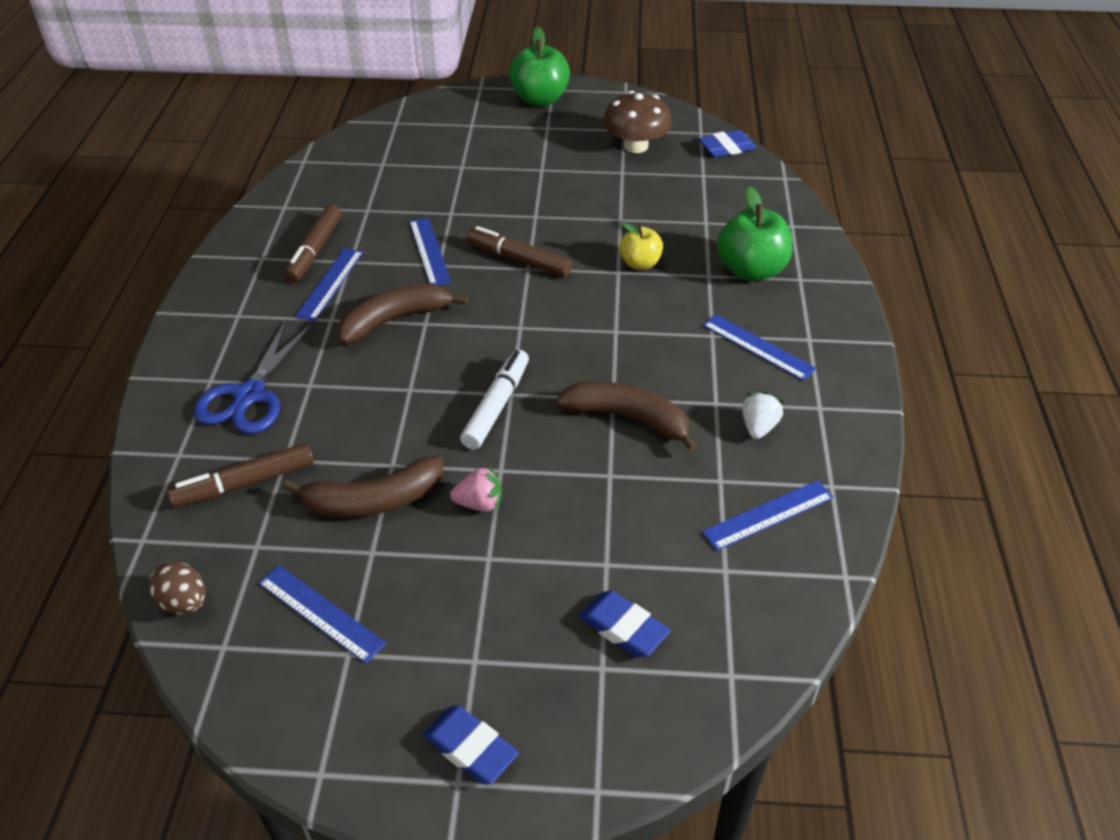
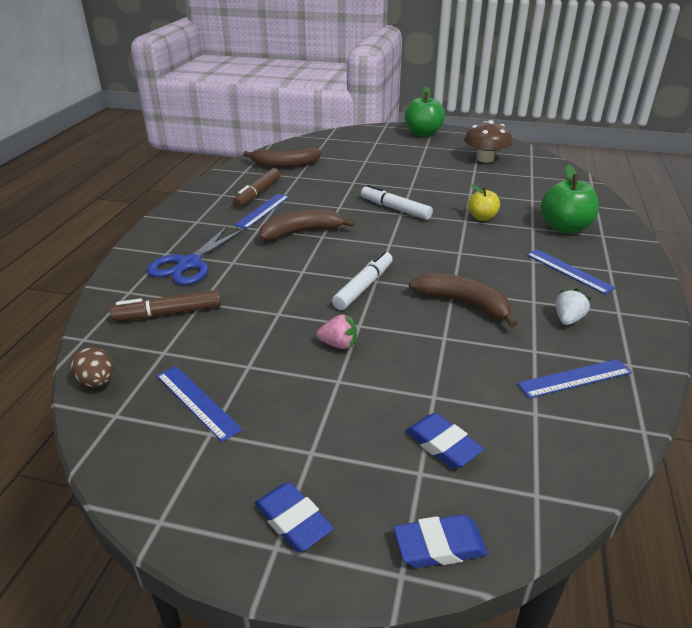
camera: 10 degrees right, 10 degrees down
brown banana [282,456,443,518] -> brown banana moved to [243,148,321,168]
blue ruler [409,218,451,285] -> none
brown marker [467,226,572,277] -> white marker [361,185,433,220]
blue eraser [698,130,756,157] -> blue eraser moved to [394,514,488,568]

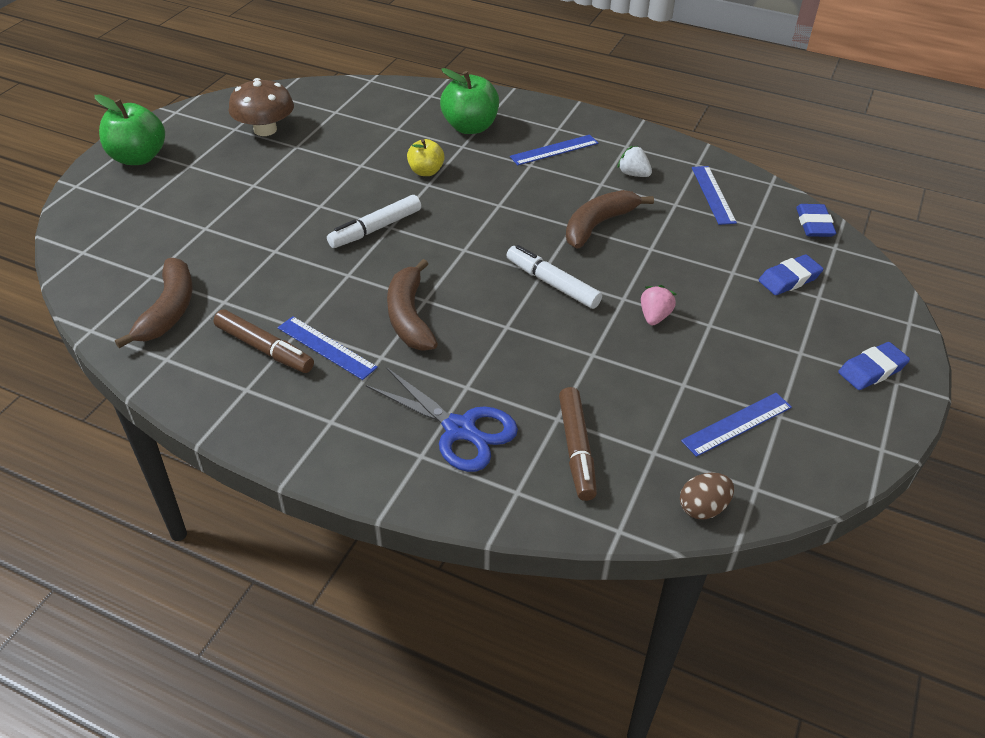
camera: 80 degrees left, 10 degrees up
blue eraser [394,514,488,568] -> blue eraser moved to [796,204,836,237]

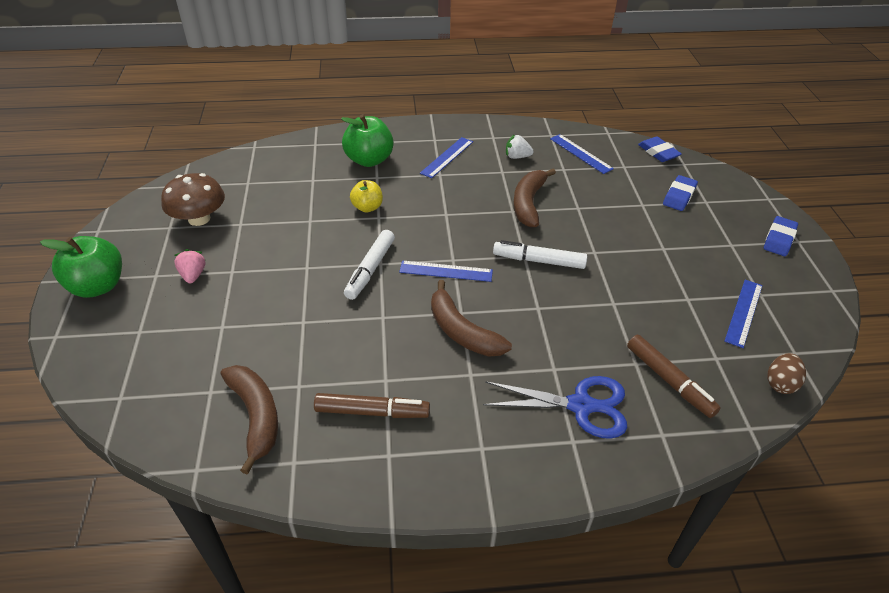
camera: 30 degrees left, 0 degrees up
blue ruler [278,316,378,380] -> blue ruler moved to [399,260,493,282]
pink strawberry [641,285,676,325] -> pink strawberry moved to [175,249,205,283]

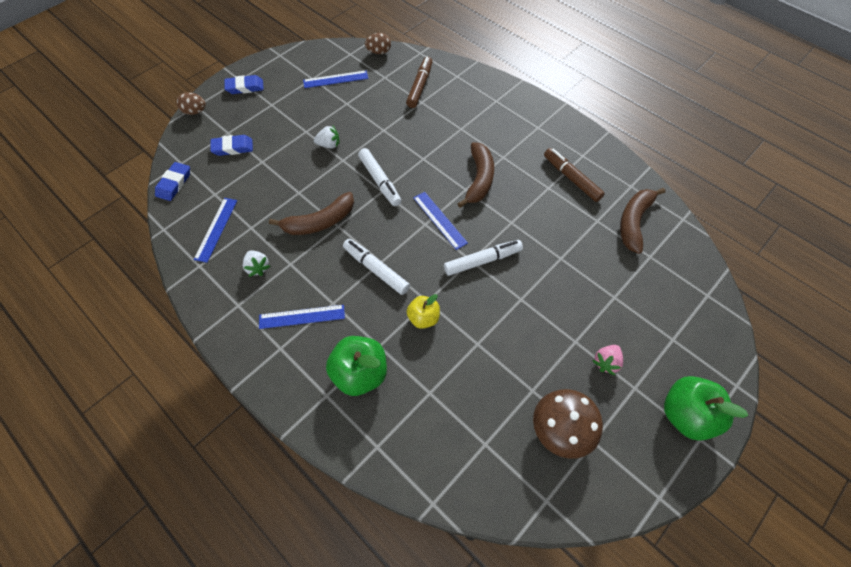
camera: 130 degrees left, 15 degrees up
blue scissors [483,376,627,439] -> none
none -> brown egg [176,92,206,115]
none -> white strawberry [314,125,340,148]
none -> white marker [343,239,410,295]

